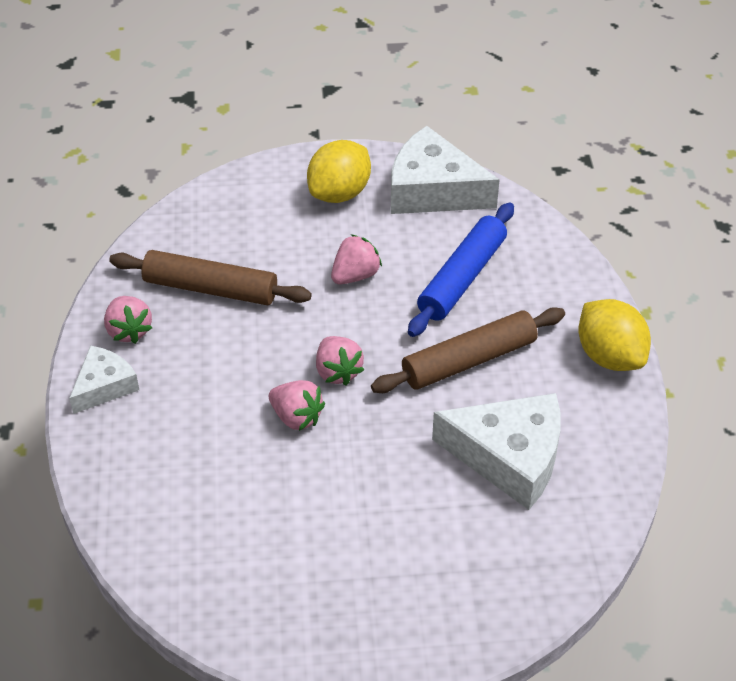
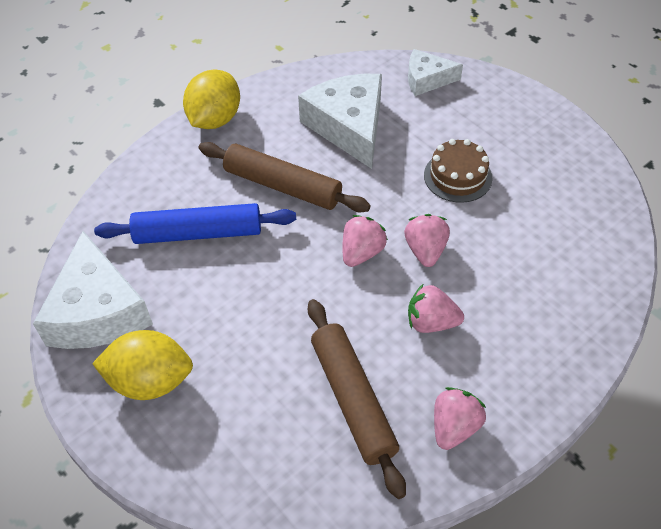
camera: 125 degrees left, 5 degrees up
white cheese [69,345,139,414] -> white cheese moved to [408,49,463,96]
pink strawberry [331,234,382,284] -> pink strawberry moved to [408,284,464,333]
none -> brown cake [424,139,493,203]

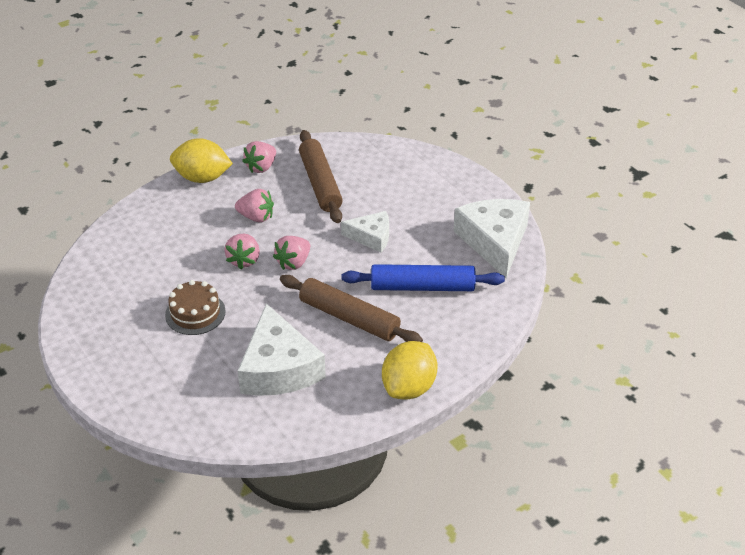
camera: 175 degrees left, 10 degrees down
yellow lemon [92,330,193,400] -> yellow lemon moved to [170,138,233,183]
white cheese [408,49,463,96] -> white cheese moved to [341,211,389,252]

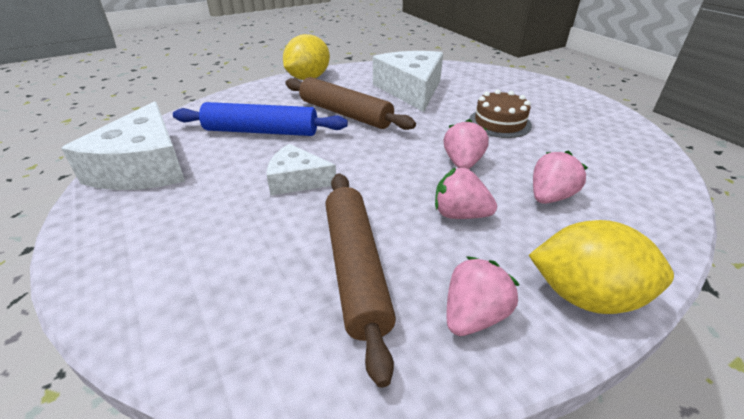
camera: 175 degrees left, 5 degrees down
pink strawberry [273,236,310,270] -> pink strawberry moved to [533,150,588,204]

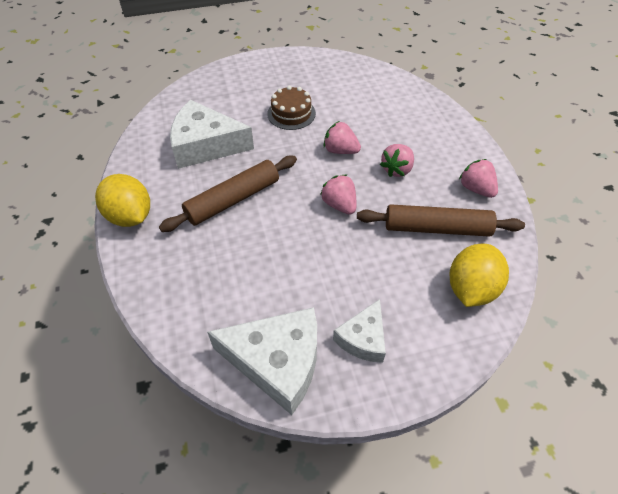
camera: 75 degrees left, 15 degrees up
blue rolling pin [173,102,348,136] -> none
white cheese [267,144,336,195] -> white cheese moved to [333,299,386,363]
yellow lemon [529,220,674,314] -> yellow lemon moved to [450,243,509,307]
pink strawberry [533,150,588,204] -> pink strawberry moved to [320,175,357,215]

